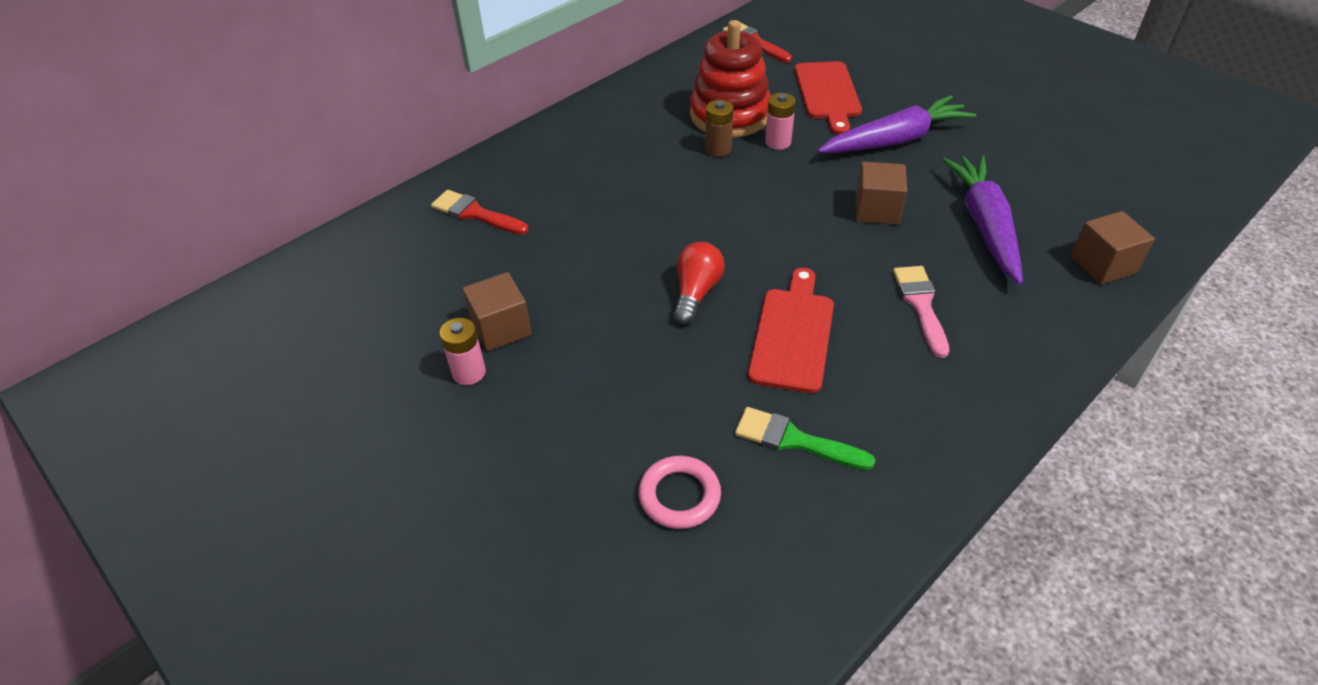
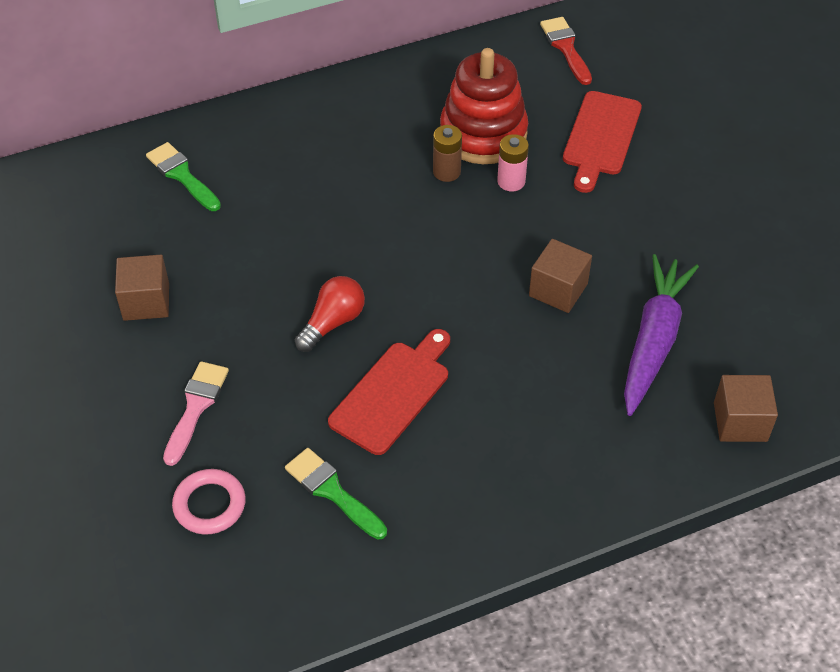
camera: 20 degrees right, 5 degrees up
red brush [431,190,529,235] -> green brush [146,142,221,211]
pink battery [440,318,486,385] -> none
purple carrot [818,95,976,153] -> none
pink brush [893,266,949,358] -> pink brush moved to [163,361,229,466]

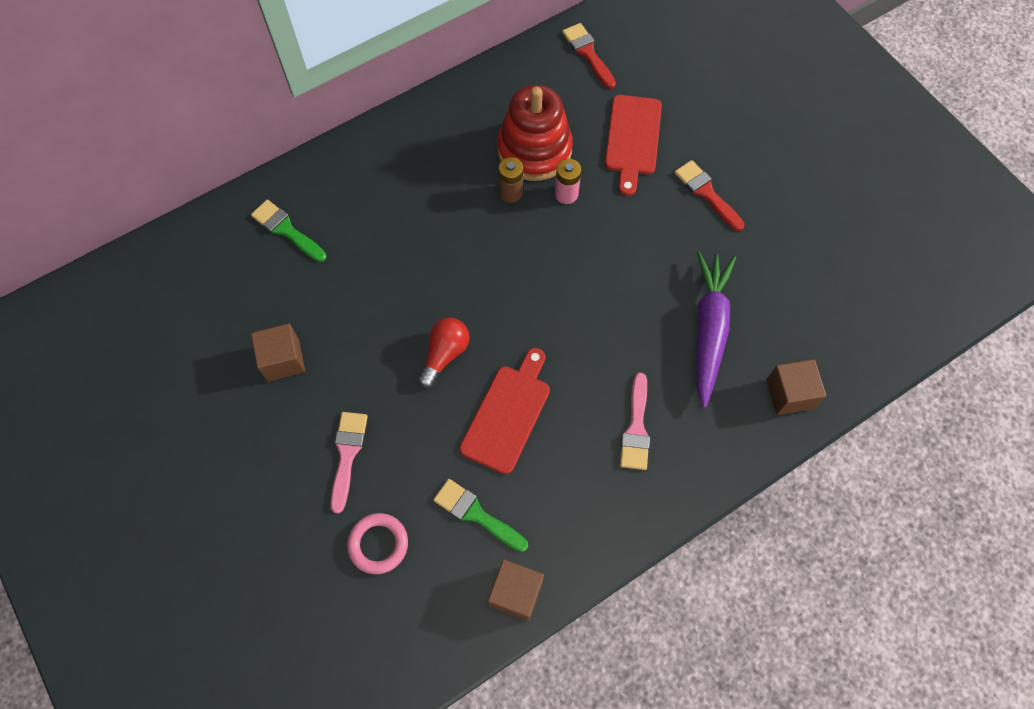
camera: 10 degrees left, 15 degrees up
brown cube [529,239,592,313] -> brown cube moved to [488,559,544,621]
none -> pink brush [620,373,650,470]
none -> red brush [674,160,744,231]

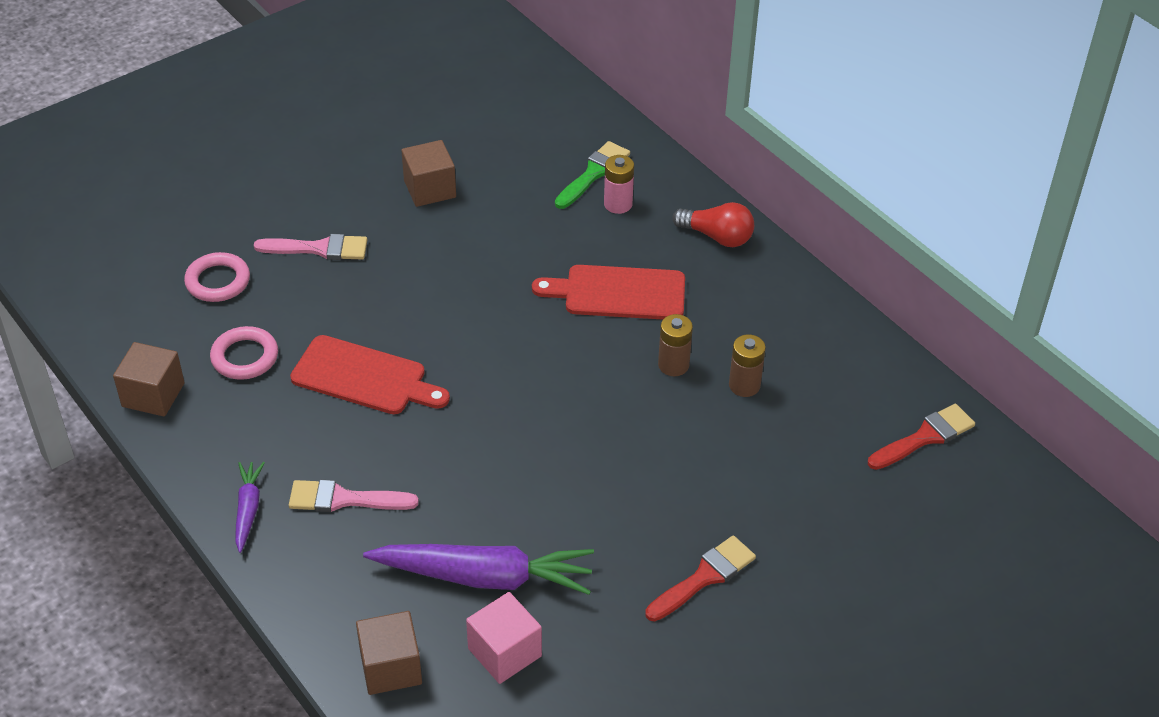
camera: 85 degrees right, 20 degrees down
red light bulb [417,318,469,389] -> red light bulb moved to [672,202,754,247]
green brush [433,479,528,552] -> pink ring [210,326,278,380]
red stacking toy [497,85,573,181] -> brown battery [729,334,766,397]
pink battery [555,159,581,204] -> pink battery moved to [604,155,634,214]
red cutting board [605,95,662,196] -> red cutting board moved to [532,265,685,320]
none -> purple carrot [235,462,265,553]
none -> pink cube [466,592,542,684]

